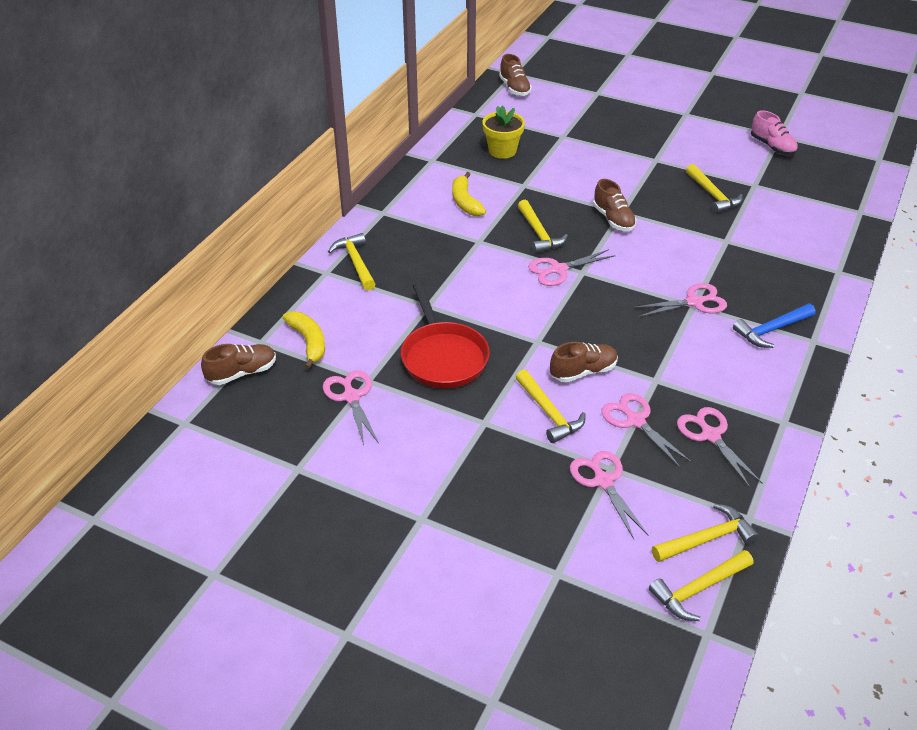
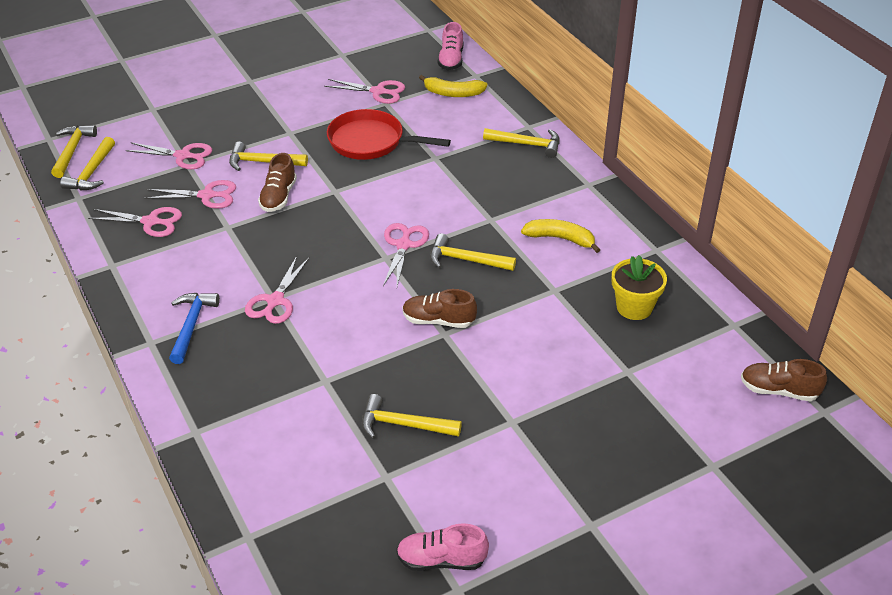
camera: 125 degrees right, 0 degrees up
brown shoe [201,344,276,385] -> pink shoe [438,22,463,70]

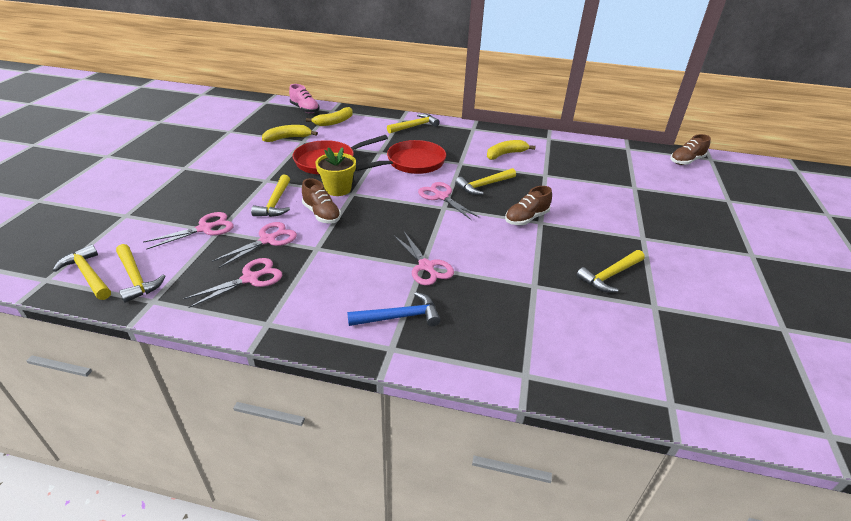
camera: 50 degrees left, 5 degrees down
blue hammer [169,293,220,364] -> blue hammer turned 120 degrees clockwise [347,292,440,326]
yellow hammer [229,142,308,171] -> yellow hammer turned 45 degrees counterclockwise [251,175,290,217]
pink scissors [324,79,405,104] -> yellow banana [262,125,318,142]
pink shoe [396,523,489,571] -> none
yellow flower pot [612,255,667,320] -> yellow flower pot moved to [315,147,356,196]
none -> red pan [356,140,446,174]

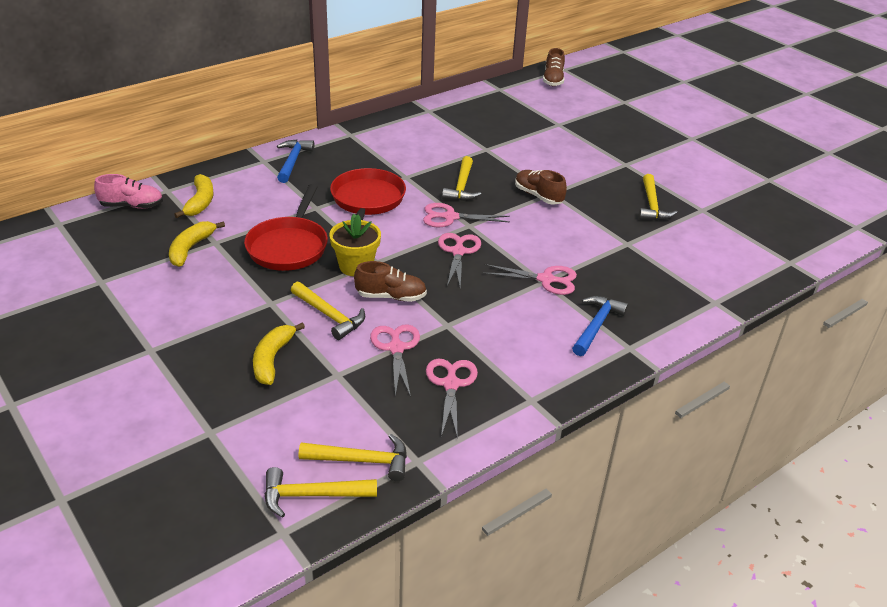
camera: 50 degrees left, 0 degrees up
pink scissors [143,212,234,250] -> pink scissors moved to [438,233,481,287]
yellow hammer [387,114,440,134] -> blue hammer [277,140,314,183]
yellow banana [487,140,536,160] -> yellow banana moved to [253,322,305,385]
brown shoe [505,186,552,225] -> brown shoe turned 135 degrees clockwise [515,170,567,205]

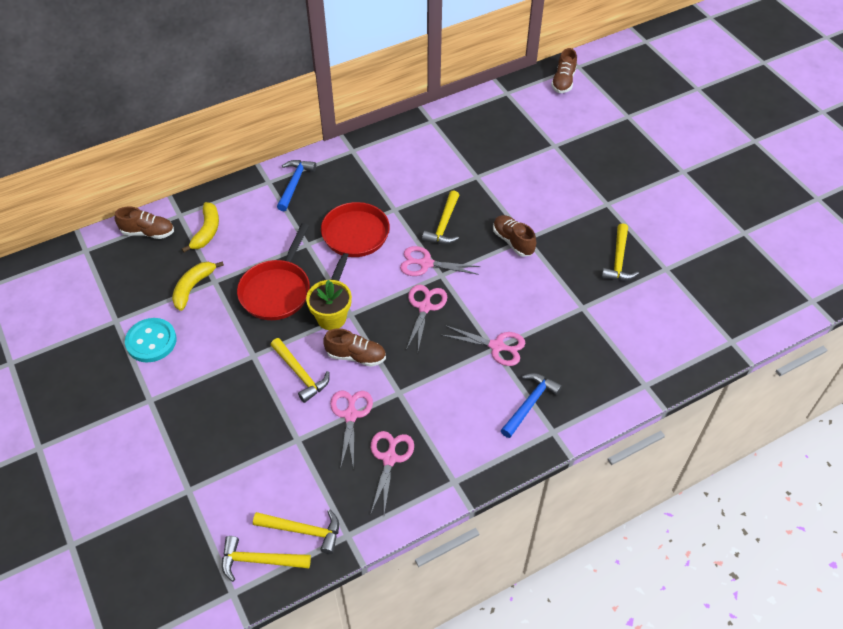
camera: 10 degrees right, 15 degrees up
pink shoe [94,174,163,209] -> brown shoe [115,207,174,239]
yellow banana [253,322,305,385] -> none
none -> turquoise button [125,318,177,362]

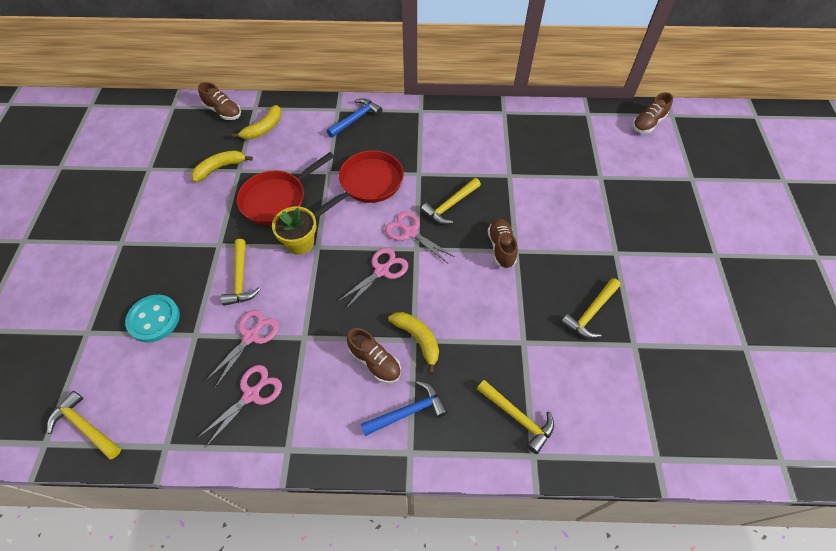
camera: 30 degrees right, 5 degrees up
turquoise button [125,318,177,362] -> turquoise button moved to [125,295,180,343]
yellow hammer [253,509,339,554] -> yellow hammer moved to [477,380,554,454]
brown shoe [323,328,386,367] -> brown shoe moved to [347,328,401,383]
pink scissors [442,325,525,366] -> yellow banana [388,312,439,374]

